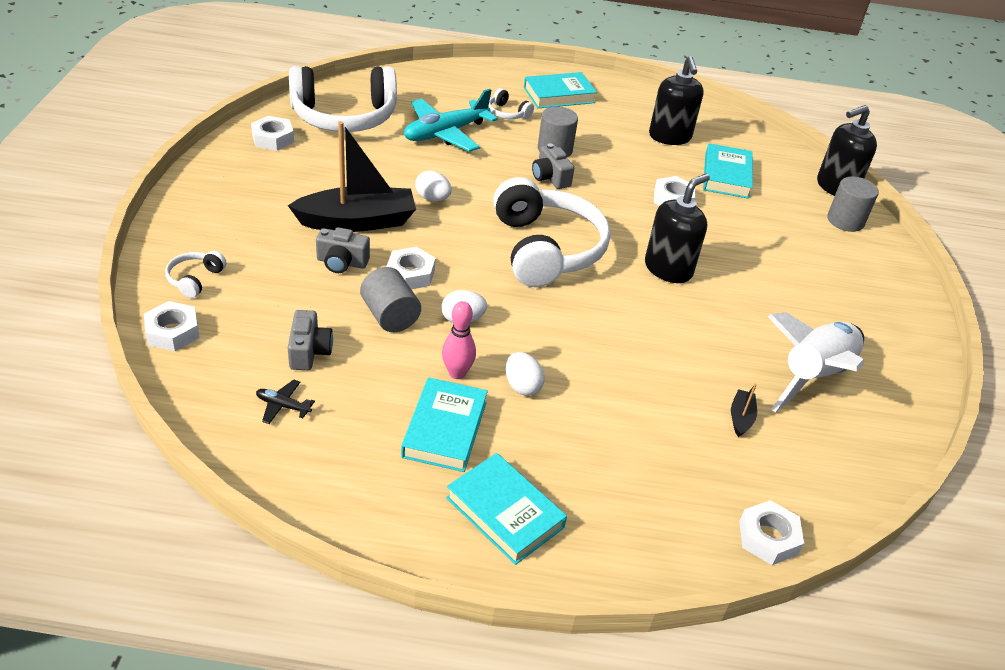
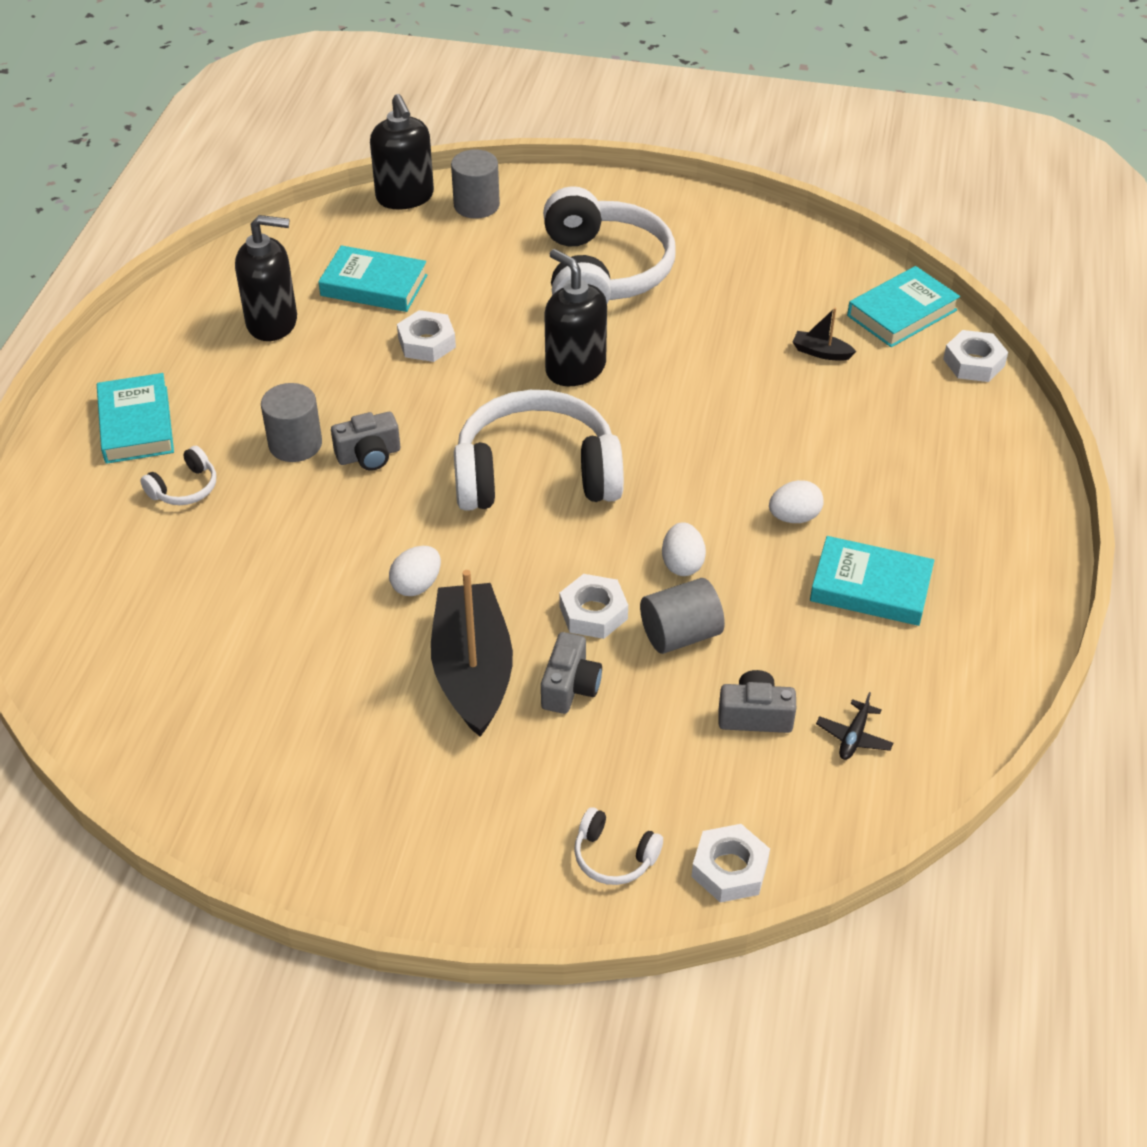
camera: 80 degrees left, 5 degrees up
white nut [251,116,294,151] -> none
white headphones [289,66,397,132] -> white headphones moved to [543,186,676,303]
turquoise plane [404,89,498,152] -> none
pink bowling pin [442,301,476,379] -> none
turquoise book [446,453,567,565] -> turquoise book moved to [847,266,960,347]
white rocket [767,312,864,412] -> none

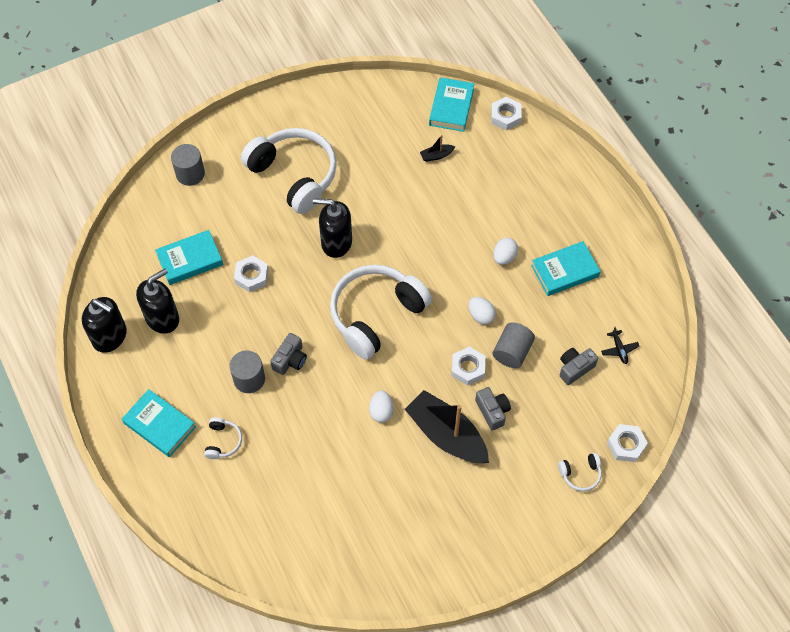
camera: 40 degrees left, 15 degrees up
black soap dispenser [370,94,434,210] -> black soap dispenser moved to [82,297,127,353]

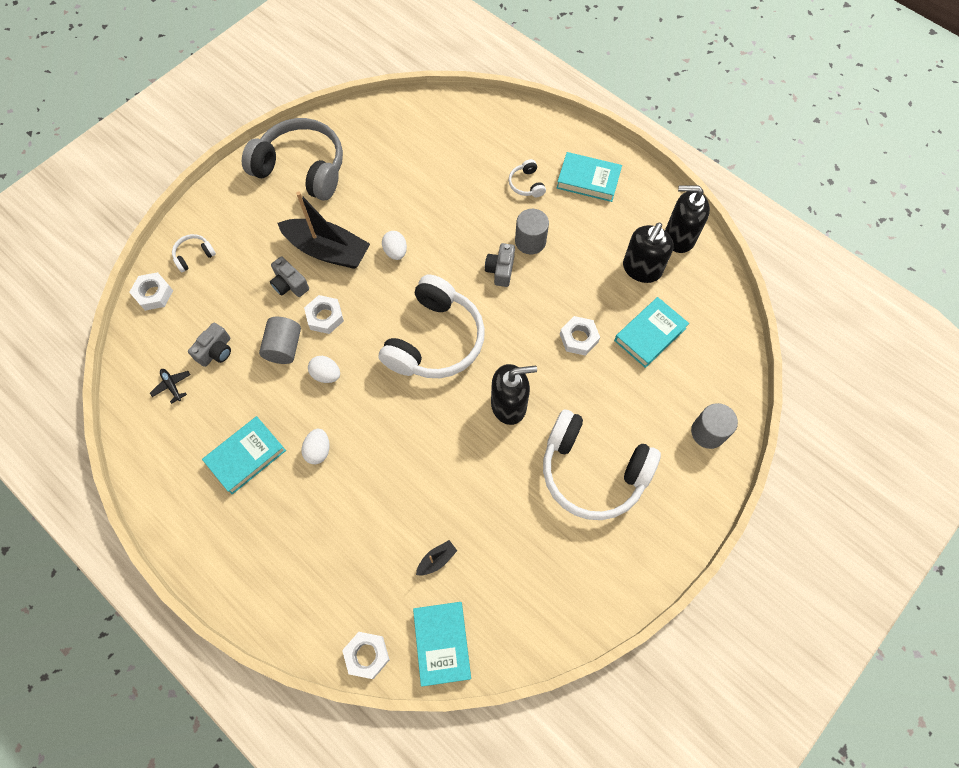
camera: 160 degrees right, 5 degrees up
none -> grey headphones [242,118,343,200]

